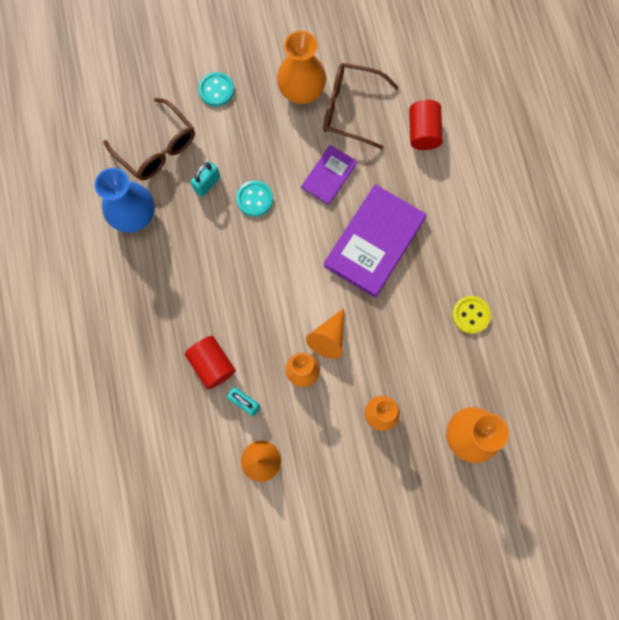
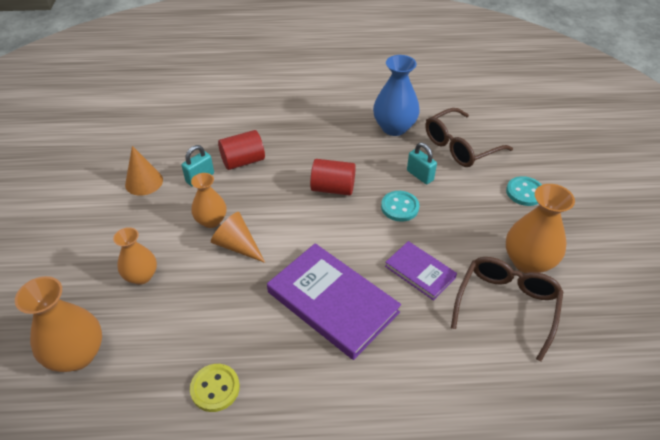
camera: 100 degrees right, 30 degrees down
red cylinder [409,100,443,150] -> red cylinder moved to [310,159,356,196]

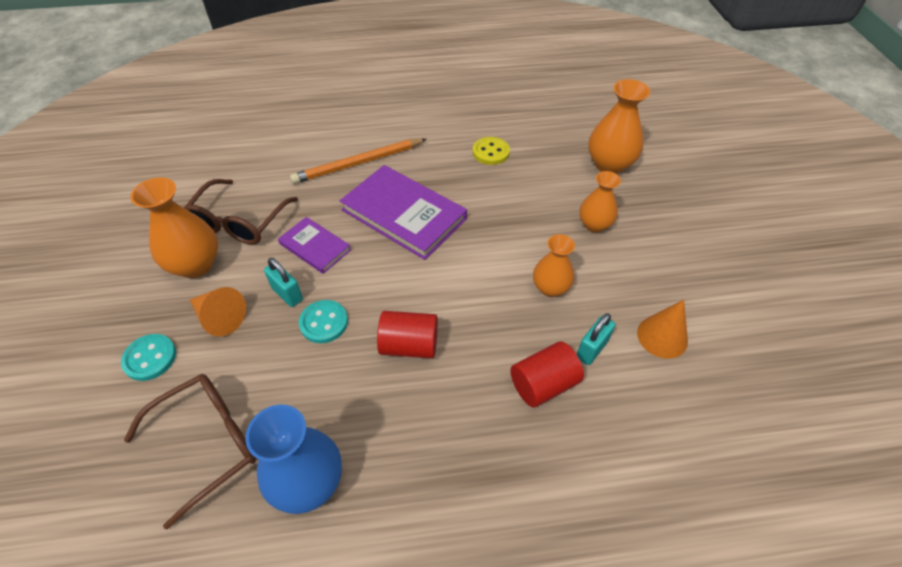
camera: 175 degrees right, 5 degrees up
orange cone [211,212,265,263] -> orange cone moved to [189,287,246,337]
turquoise padlock [407,143,437,184] -> turquoise padlock moved to [264,258,303,307]
none -> orange pencil [290,138,427,184]

